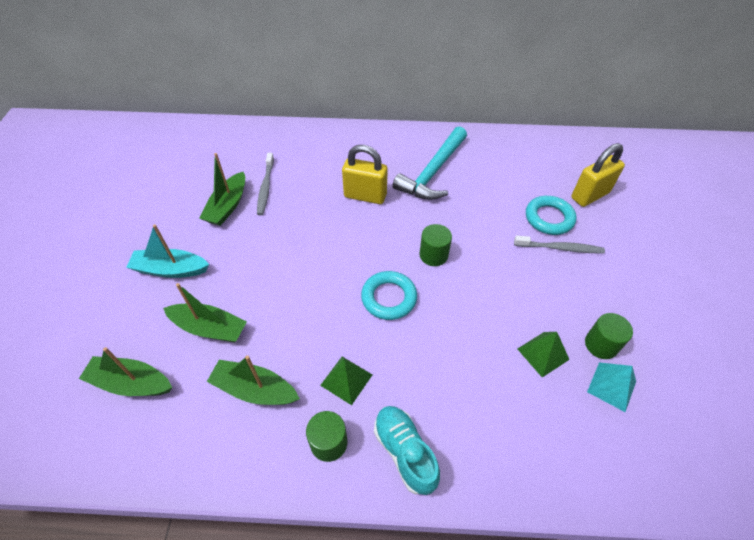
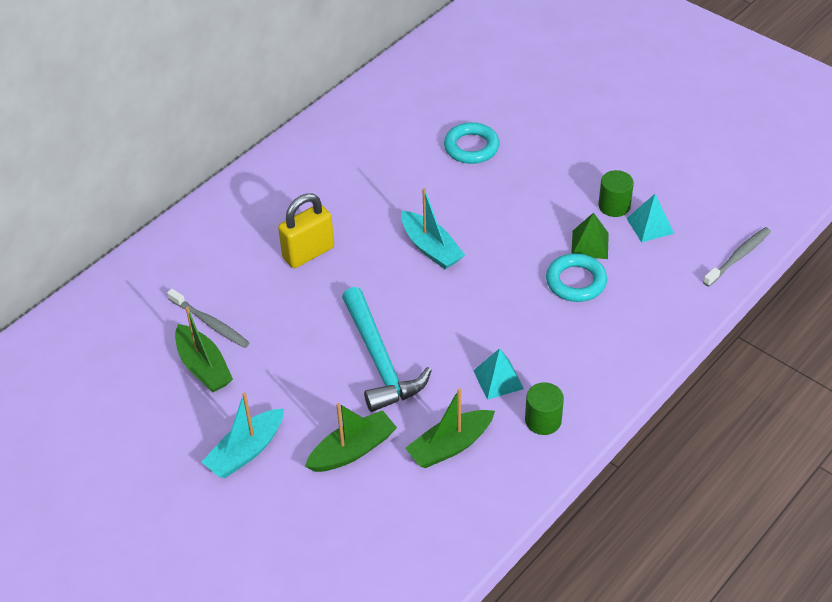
camera: 50 degrees left, 5 degrees down
green boat [79,347,172,396] -> none
green pyramid [320,357,372,405] -> turquoise pyramid [473,348,524,400]
turquoise ring [361,271,417,320] -> turquoise ring moved to [546,253,607,302]
turquoise shoe [374,406,440,495] -> none
turquoise hammer [392,126,467,200] -> turquoise hammer moved to [342,287,432,412]
green cylinder [419,224,452,266] -> turquoise boat [401,188,465,269]
grey toothbrush [514,235,605,254] -> grey toothbrush moved to [703,227,771,287]
yellow padlock [571,143,625,207] -> none

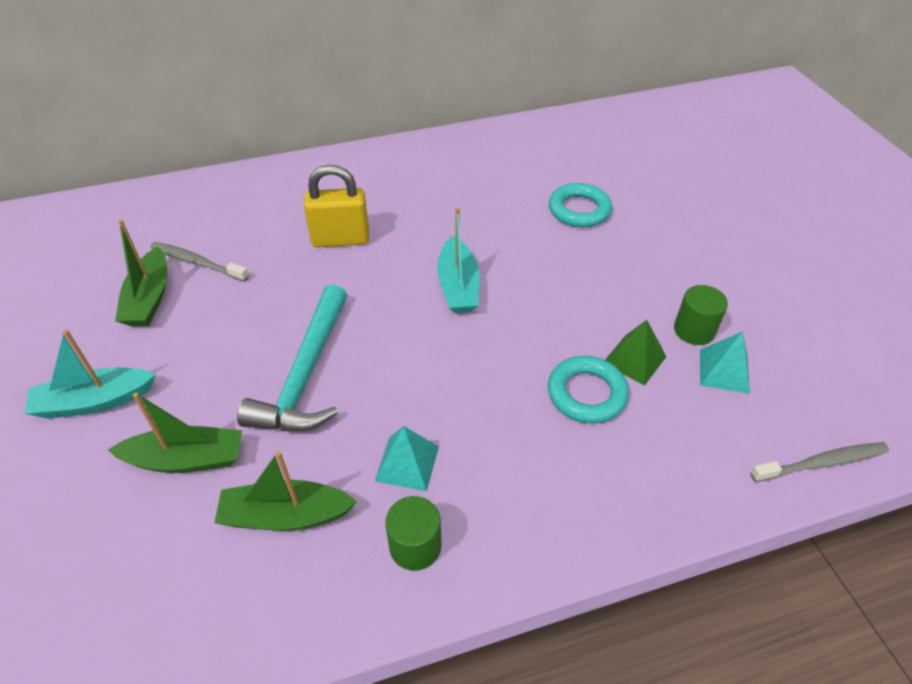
camera: 30 degrees right, 0 degrees up
grey toothbrush [167,289,250,348] -> grey toothbrush turned 135 degrees clockwise [150,242,249,282]

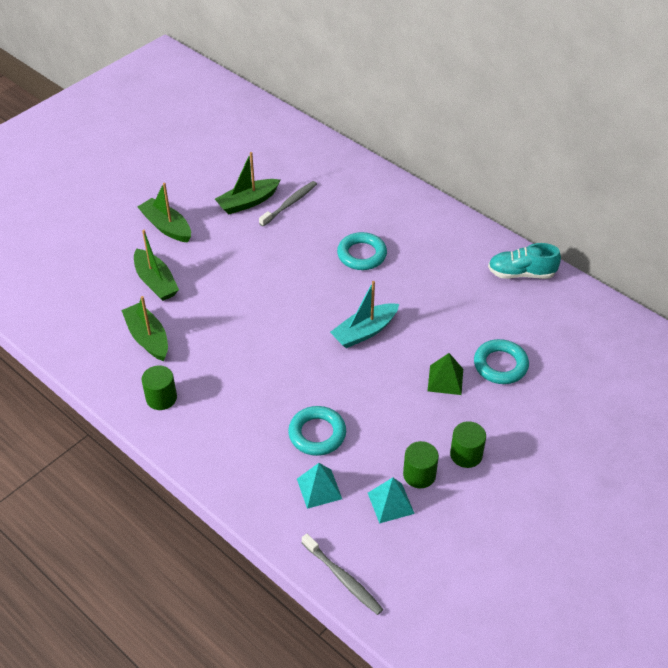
camera: 60 degrees right, 0 degrees up
turquoise boat [25,329,156,419] -> green boat [138,183,191,243]
grey toothbrush [150,242,249,282] -> grey toothbrush turned 45 degrees clockwise [259,181,317,227]
turquoise hammer [237,284,347,431] -> none
yellow padlock [304,165,369,247] -> turquoise ring [337,232,387,270]
turquoise pyramid [375,426,439,492] -> turquoise pyramid moved to [297,463,342,509]
green pyramid [605,320,666,386] -> green pyramid moved to [428,353,463,395]
none -> green cylinder [450,421,486,468]
none -> turquoise shoe [488,243,561,279]

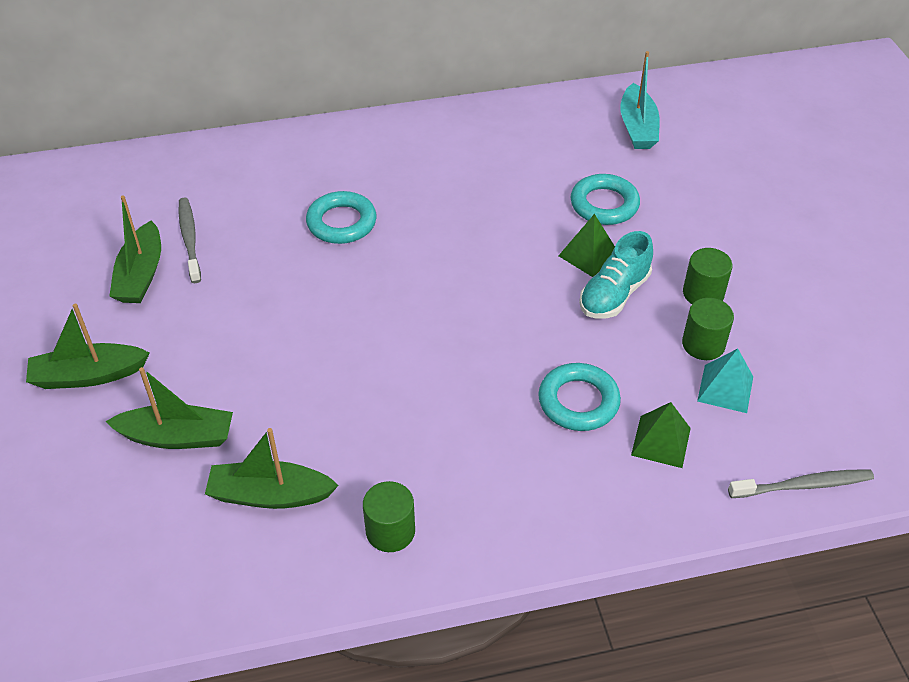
camera: 55 degrees left, 0 degrees up
turquoise pyramid [297,463,342,509] -> green pyramid [631,402,691,468]
turquoise boat [330,281,399,348] -> turquoise boat moved to [620,51,660,149]
turquoise shoe [488,243,561,279] -> turquoise shoe moved to [579,231,653,318]

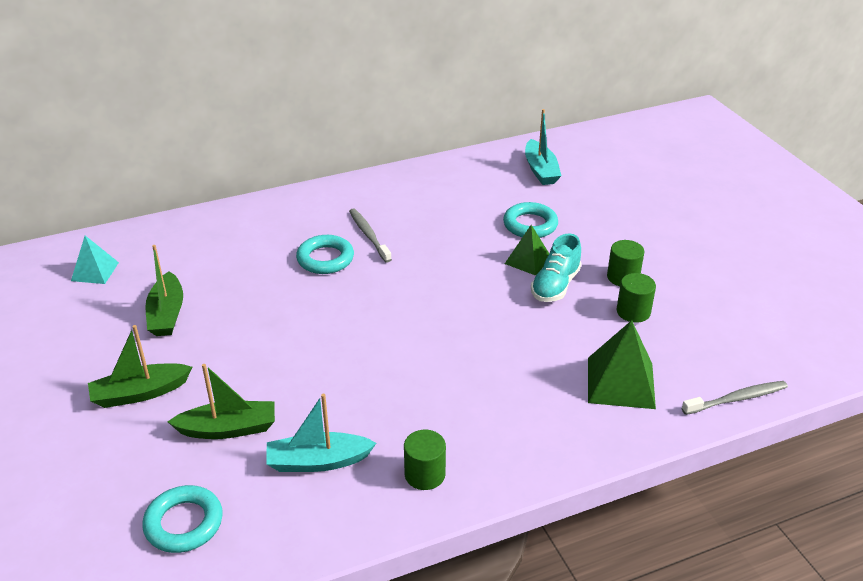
camera: 10 degrees left, 10 degrees down
grey toothbrush [178,198,201,283] -> grey toothbrush moved to [349,208,392,263]
green boat [205,428,339,509] -> turquoise boat [266,394,376,472]
turquoise ring [538,363,621,431] -> turquoise ring moved to [142,485,223,553]
green pyramid [631,402,691,468] -> green pyramid [588,320,656,409], size x1.60
turquoise pyramid [697,349,753,413] -> turquoise pyramid moved to [71,236,119,284]

